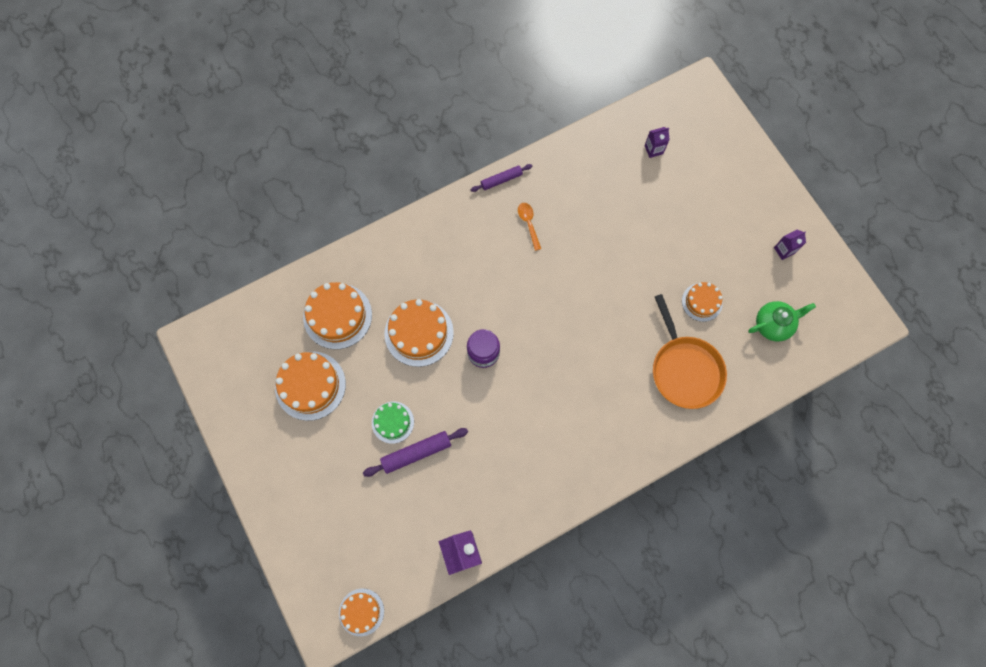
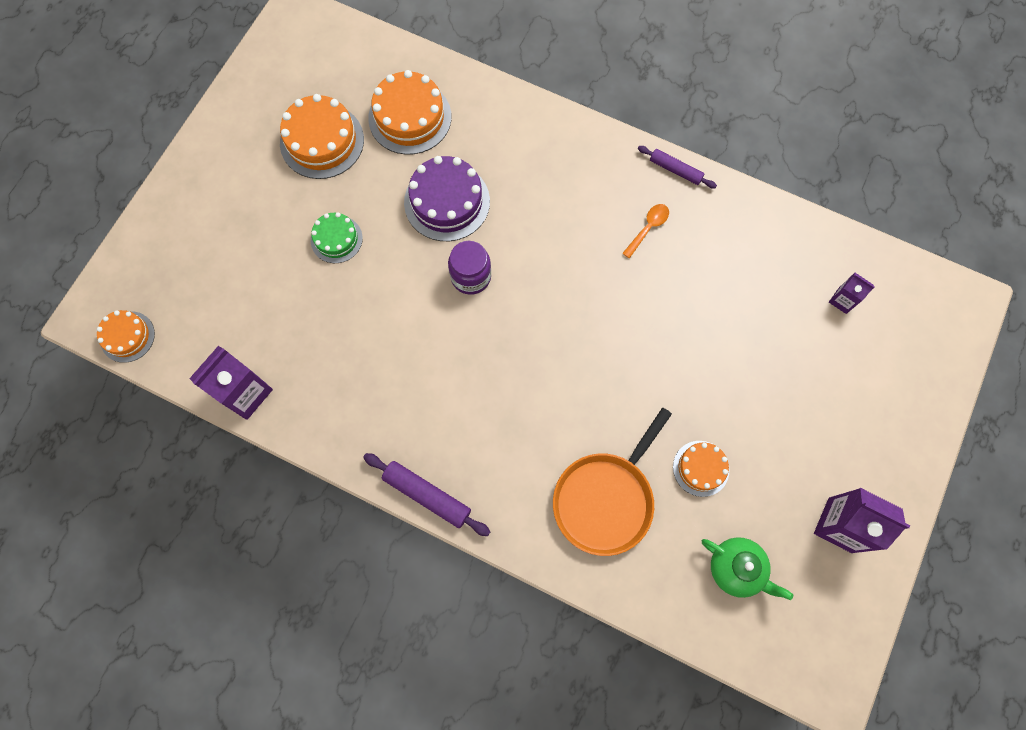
camera: 55 degrees right, 0 degrees up
purple rolling pin [363,428,468,477] -> purple rolling pin moved to [363,453,490,536]
orange cake [384,299,454,367] -> purple cake [404,156,490,241]
purple carton [774,229,806,260] -> purple carton [814,488,911,553], size x1.84

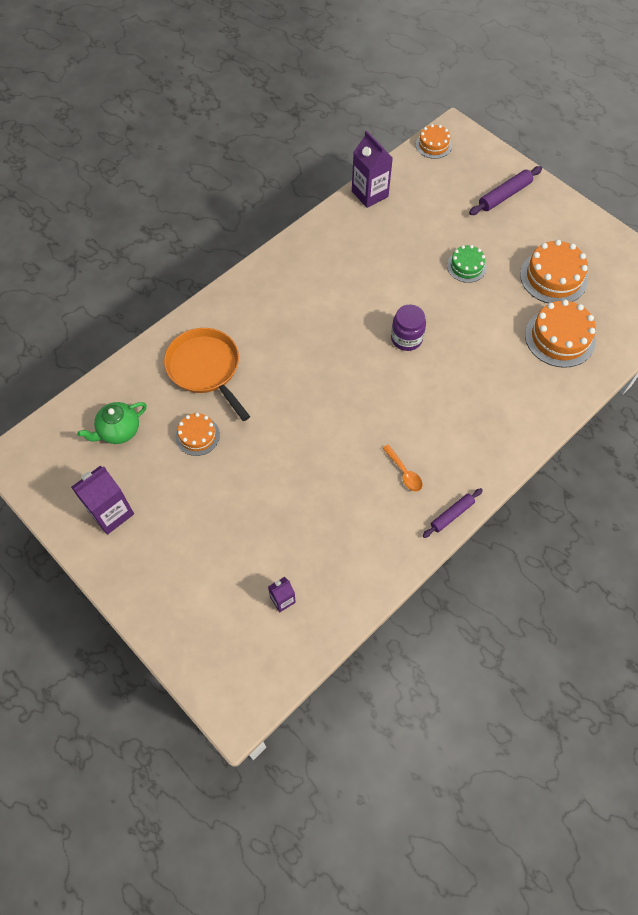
camera: 110 degrees right, 10 degrees down
purple rolling pin [363,453,490,536] -> purple rolling pin moved to [469,166,542,215]
purple cake [404,156,490,241] -> none

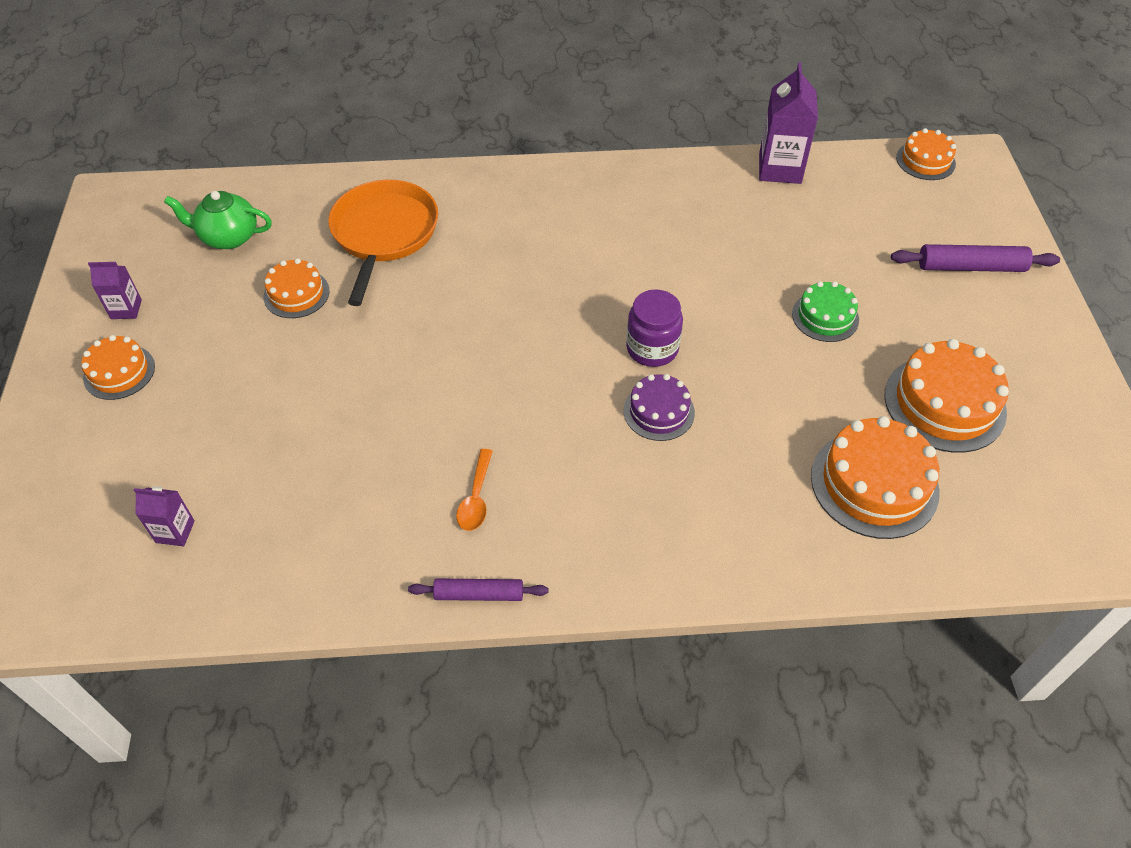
camera: 40 degrees right, 10 degrees down
purple carton [71,466,134,535] -> purple carton [88,262,142,319], size x0.54
none -> orange cake [81,335,155,400]
none -> purple cake [624,374,695,441]

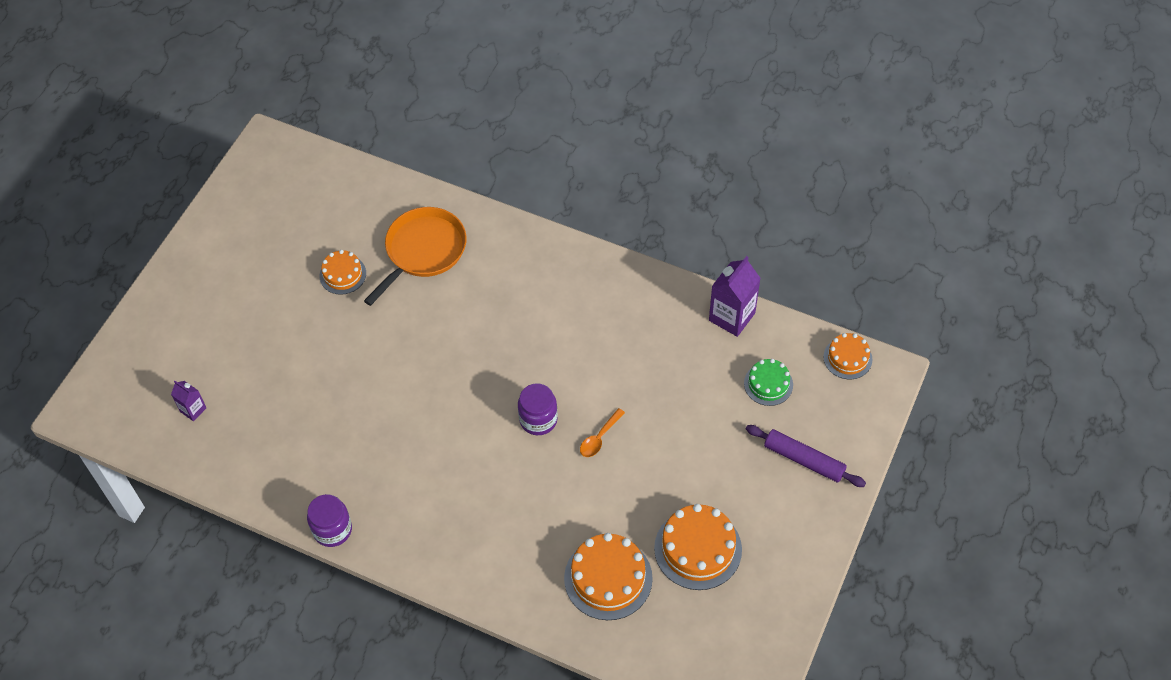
camera: 30 degrees right, 5 degrees up
orange cake [81,335,155,400] -> none
purple carton [88,262,142,319] -> none
green teapot [164,191,272,249] -> none
purple rolling pin [408,578,548,601] -> purple jar [307,494,352,547]
orange spoon [456,449,493,531] -> orange spoon moved to [580,408,625,457]
purple cake [624,374,695,441] -> none
green cake [792,281,859,342] -> green cake moved to [744,359,793,406]

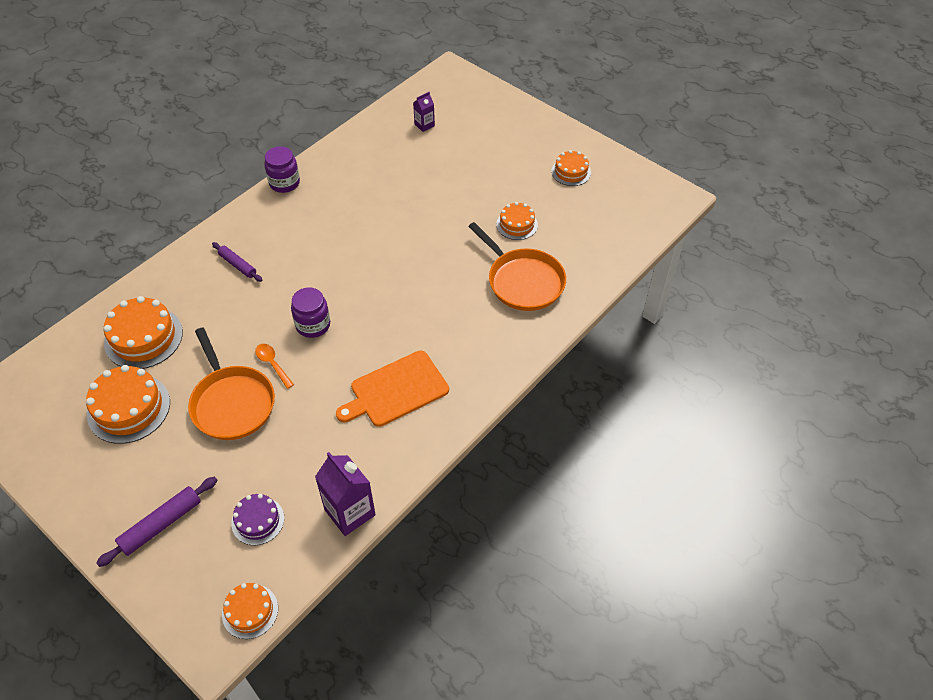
camera: 105 degrees right, 5 degrees down
green cake [744,359,793,406] -> purple cake [231,494,284,545]
none -> orange pan [188,327,275,440]
none -> purple rolling pin [212,242,262,282]
none -> orange cutting board [336,351,449,427]
none -> orange cake [551,150,591,186]

